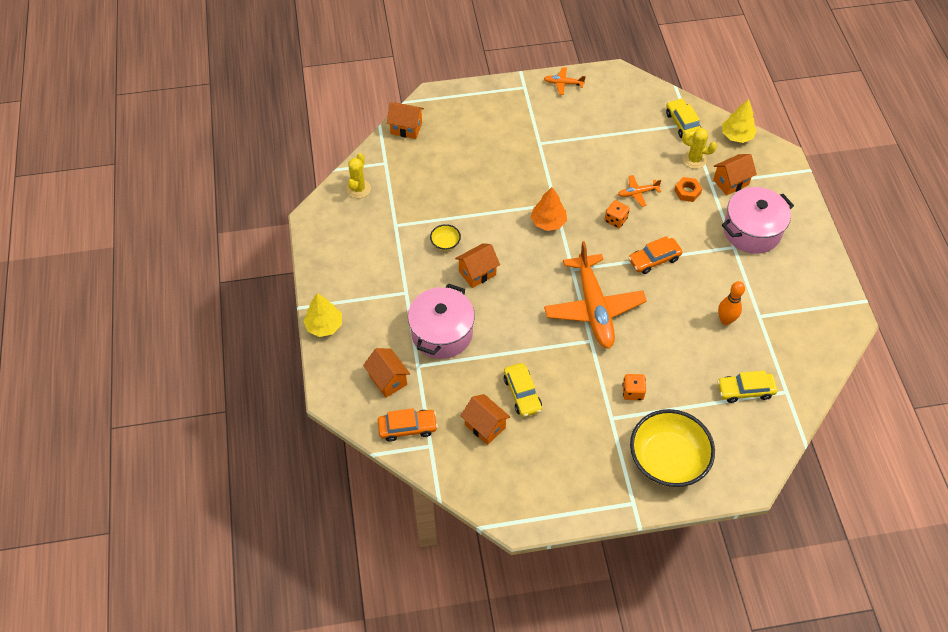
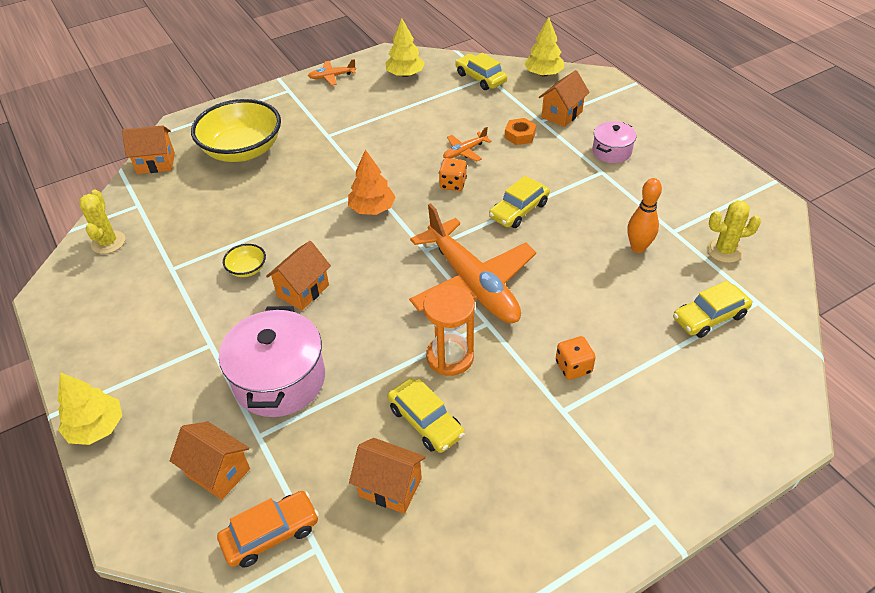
camera: 20 degrees left, 10 degrees down
orange car [628,236,682,274] -> yellow car [489,176,550,228]
yellow bowl [630,409,715,487] -> yellow bowl moved to [191,99,281,162]
yellow cactus [682,128,717,169] -> yellow cactus moved to [707,200,761,263]
pink pot [722,187,794,254] -> pink pot [593,121,636,163], size x0.55
none -> yellow tree [385,18,425,77]
none -> orange hourglass [423,285,475,376]

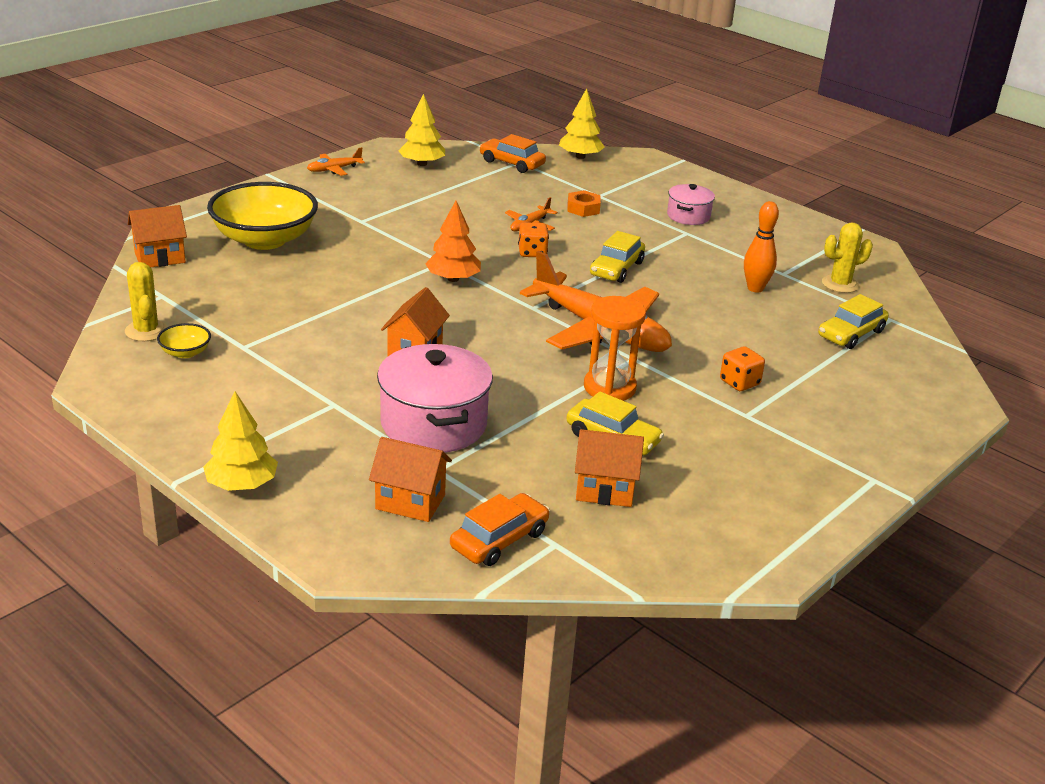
camera: 20 degrees left, 15 degrees down
yellow bowl [223,244,266,277] -> yellow bowl moved to [157,323,211,358]
yellow car [455,53,507,90] -> orange car [479,134,546,173]
orange house [539,70,590,127] -> none

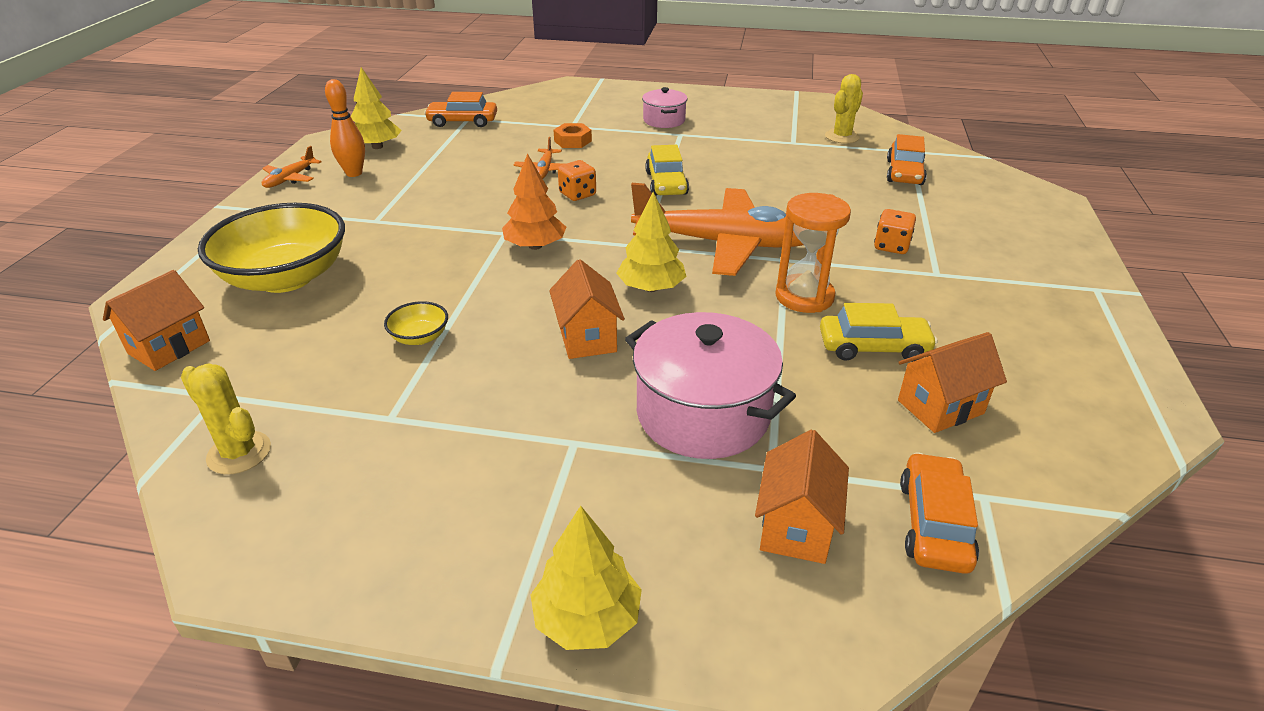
camera: 30 degrees left, 5 degrees up
yellow bowl [157,323,211,358] -> yellow bowl moved to [384,301,448,345]
orange house [369,437,452,522] -> orange house turned 60 degrees counterclockwise [755,430,849,564]
yellow tree [559,89,605,159] -> yellow tree moved to [616,192,686,292]
orange bowling pin [744,201,779,293] -> orange bowling pin moved to [325,79,365,177]
yellow car [818,294,889,349] -> orange car [887,134,927,185]

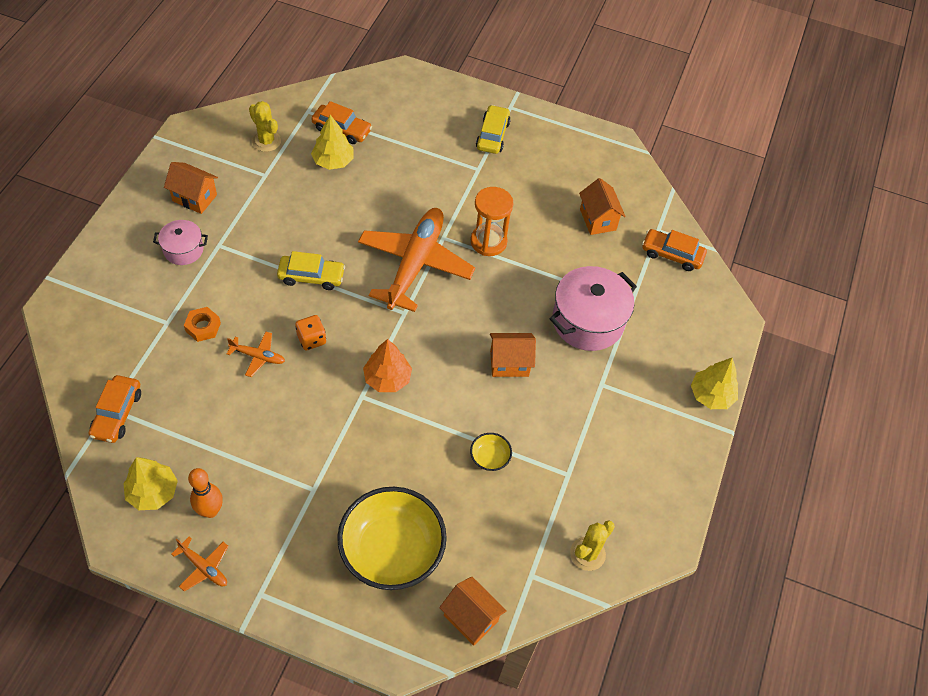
camera: 85 degrees left, 20 degrees up
yellow tree [616,192,686,292] -> yellow tree moved to [311,115,354,170]
orange house [755,430,849,564] -> orange house moved to [164,162,218,214]
yellow car [820,303,938,362] -> yellow car moved to [476,105,511,154]
orange dice [874,209,916,254] -> none

